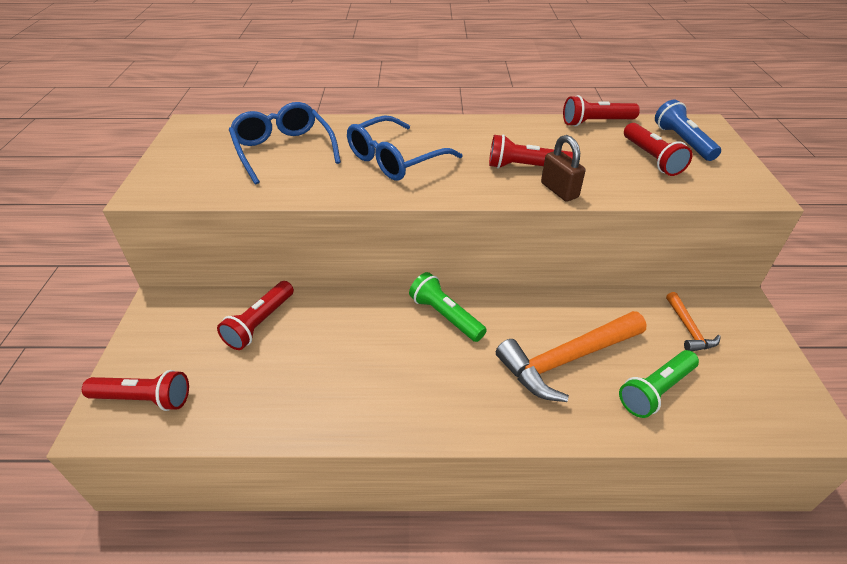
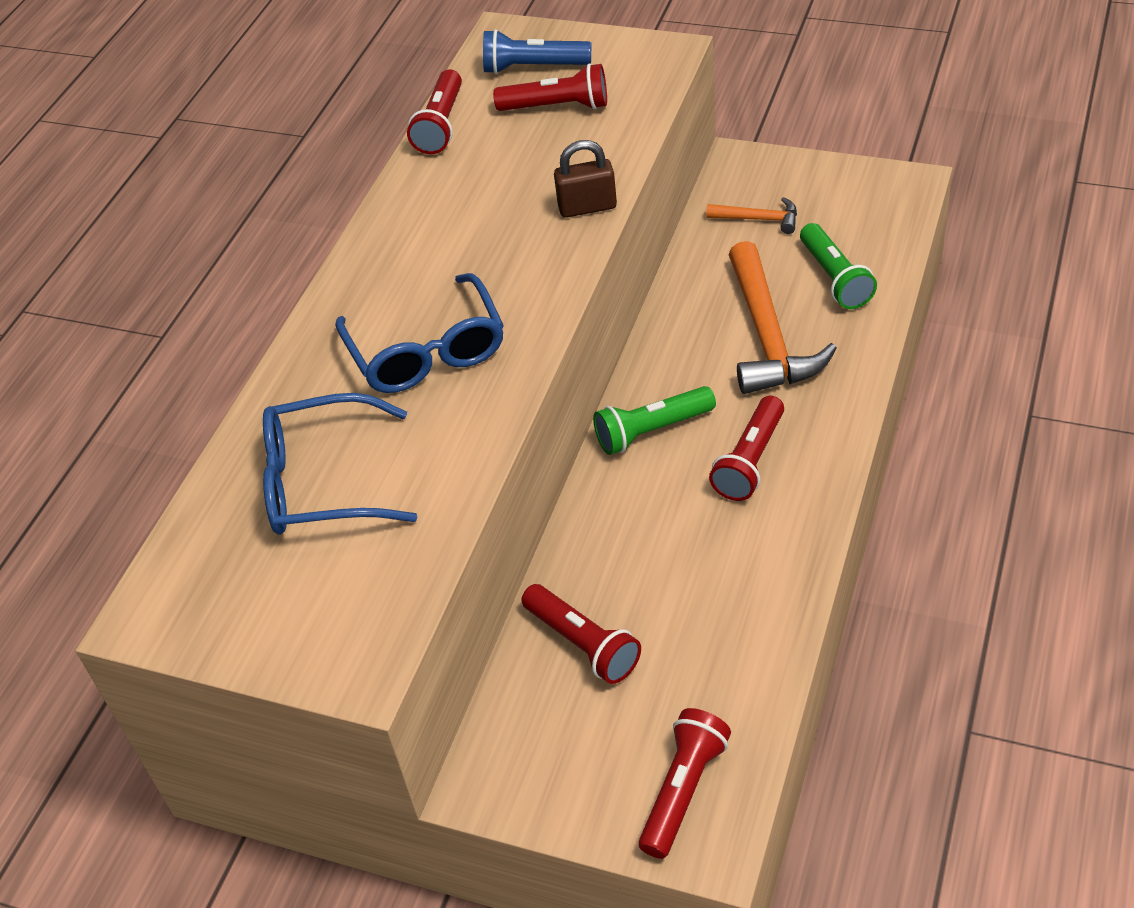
camera: 65 degrees left, 5 degrees up
red flashlight [489,134,573,168] -> red flashlight moved to [709,396,784,501]

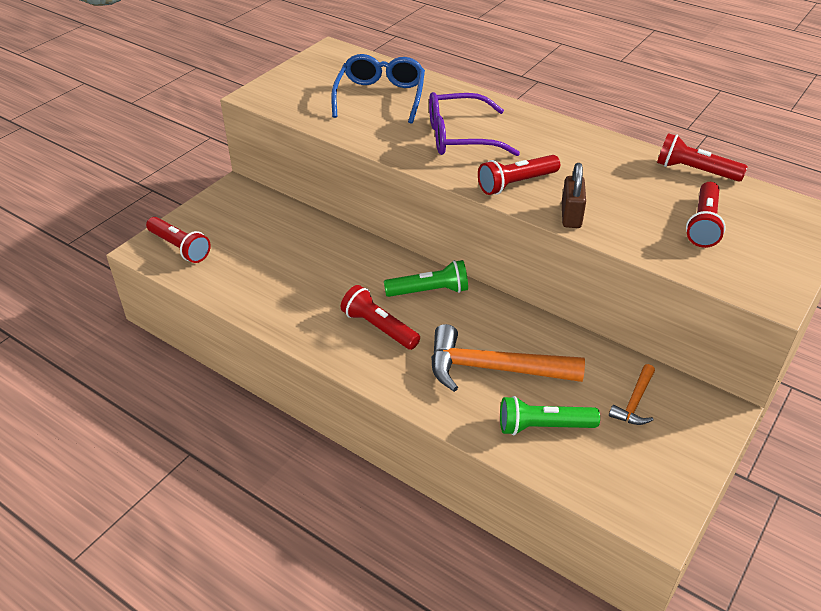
camera: 100 degrees right, 5 degrees down
blue glasses [335,273,504,393] -> purple glasses [429,92,520,156]
blue flashlight [483,29,591,74] -> none
red flashlight [521,584,641,684] -> red flashlight moved to [478,155,560,195]
green flashlight [593,386,716,455] -> green flashlight turned 90 degrees clockwise [384,260,468,297]

